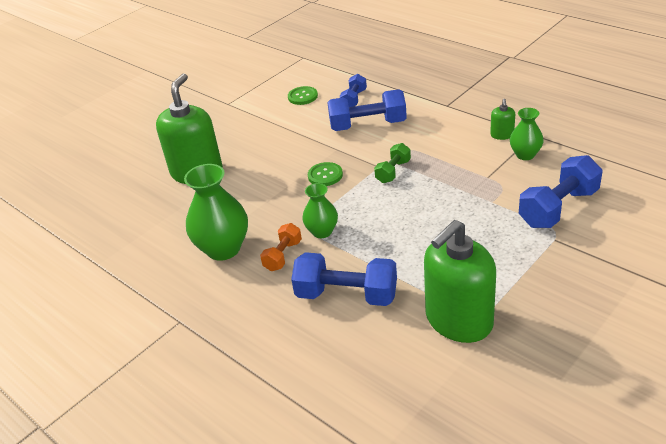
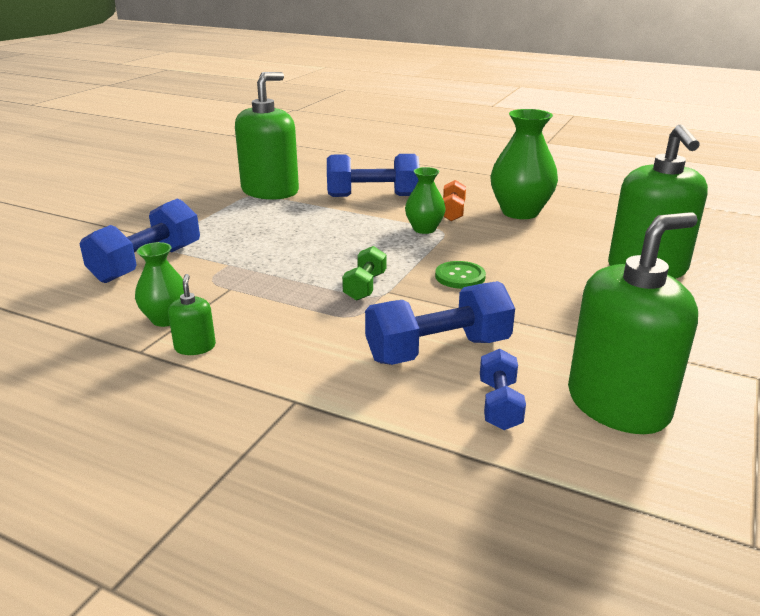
camera: 160 degrees right, 10 degrees down
green button [288,86,318,105] -> green soap dispenser [568,212,698,434]

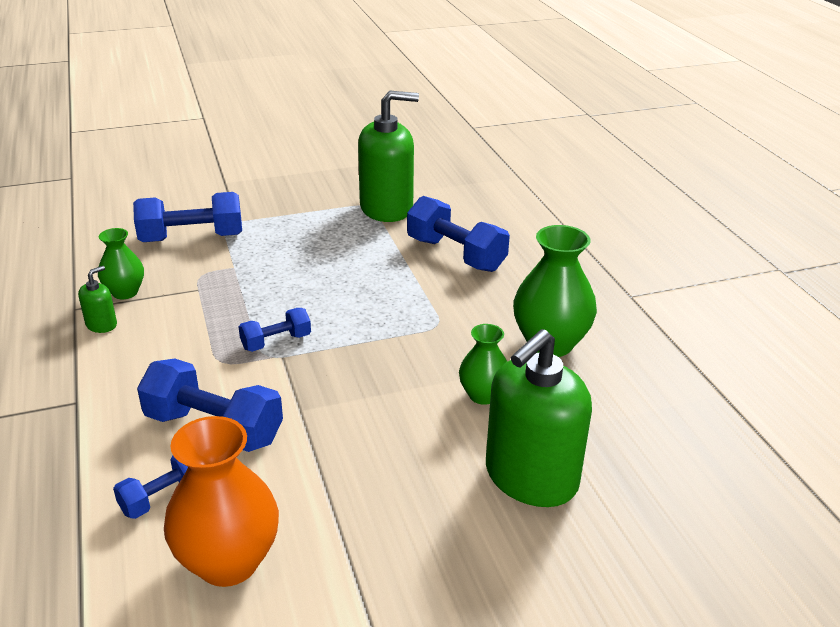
camera: 45 degrees right, 5 degrees up
green dumbbell [342,246,386,301] -> blue dumbbell [238,308,311,352]
green vase [405,167,446,234] -> green vase moved to [459,324,507,405]
green button [435,261,486,289] -> none
orange dumbbell [443,180,466,221] -> none
green soap dispenser [568,212,698,434] -> orange vase [164,416,279,587]

